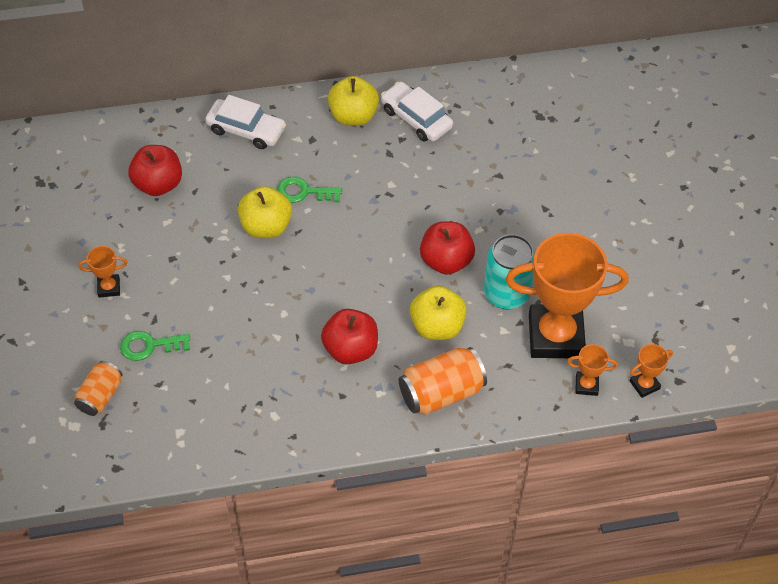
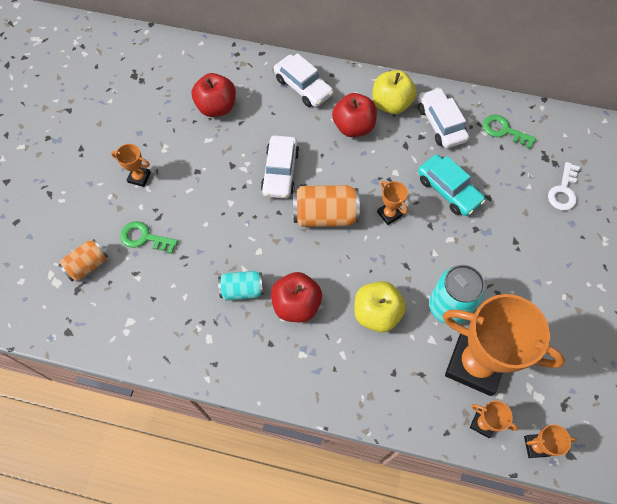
camera: 25 degrees right, 10 degrees up
yellow apple [238,186,292,238] -> white car [261,135,299,199]
green key [277,177,342,203] -> green key moved to [483,115,536,149]
orange can [399,347,487,415] -> orange can moved to [293,185,360,227]
red apple [420,222,475,275] -> red apple moved to [332,93,377,137]
none -> turquoise can [218,271,264,301]
none -> orange trophy [377,181,408,225]
none -> turquoise car [418,155,485,216]
none -> white key [548,162,580,211]

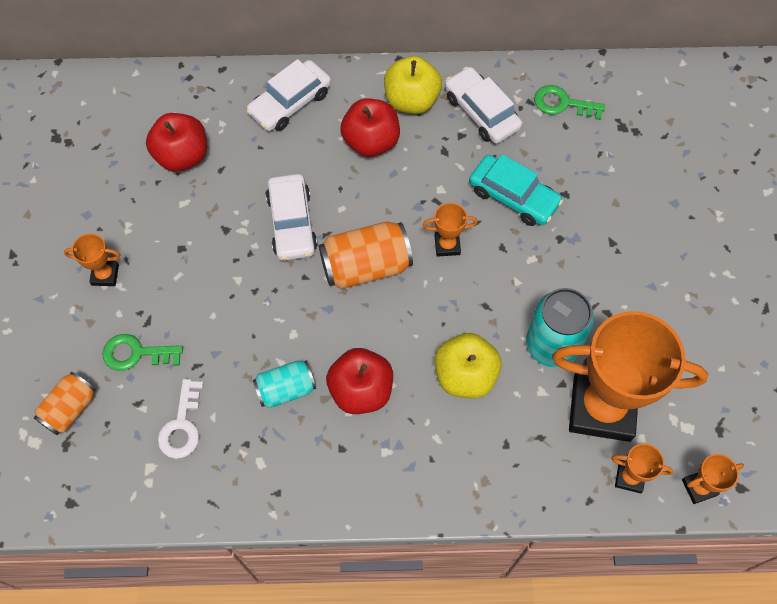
camera: 15 degrees left, 0 degrees up
white car [274,53,333,107] -> white car turned 105 degrees clockwise [246,59,331,131]
orange trophy [377,181,408,225] -> orange trophy turned 45 degrees counterclockwise [423,203,478,257]
white key [548,162,580,211] -> white key moved to [158,379,204,459]

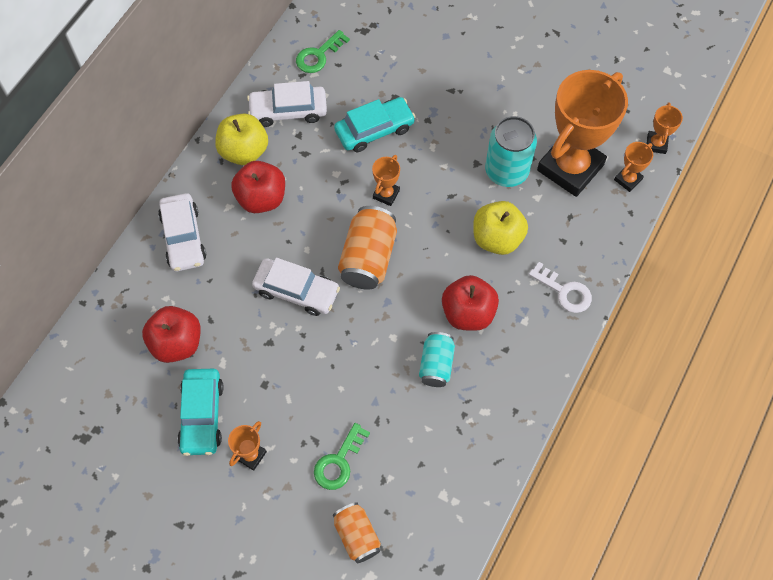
camera: 60 degrees left, 0 degrees up
white key [158,379,204,459] -> white key moved to [529,262,592,313]
none -> turquoise car [177,369,224,456]

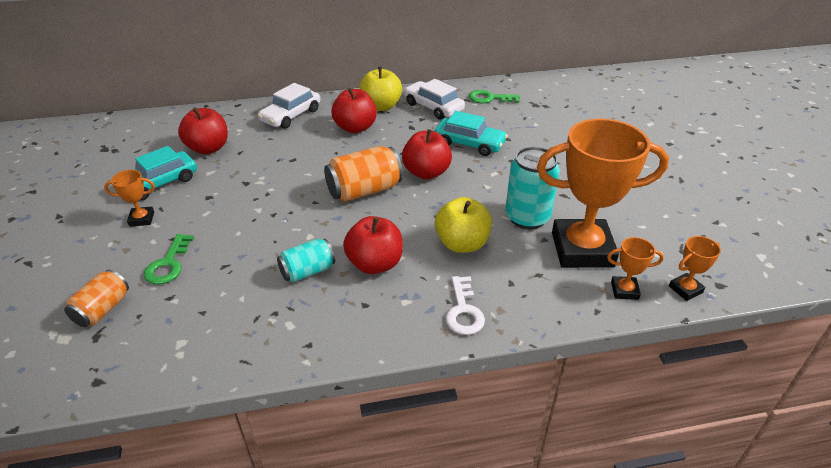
camera: 50 degrees right, 25 degrees down
white car [252,258,340,316] -> none
green key [314,423,370,490] -> green key turned 75 degrees counterclockwise [144,234,194,285]
orange trophy [372,155,400,206] -> red apple [402,129,452,180]

